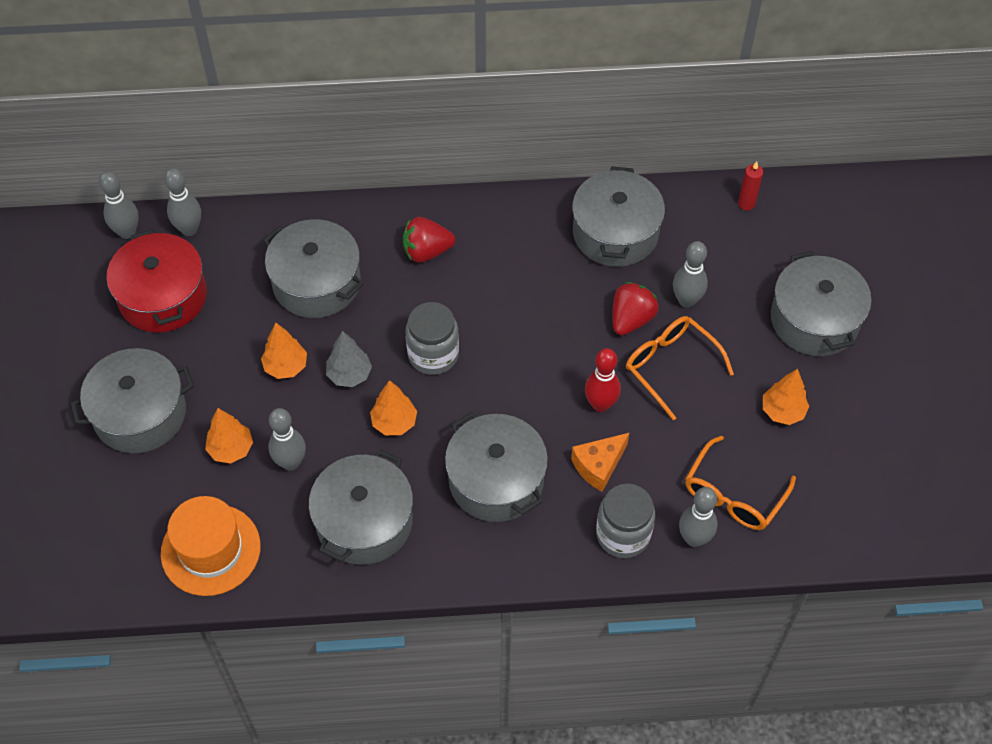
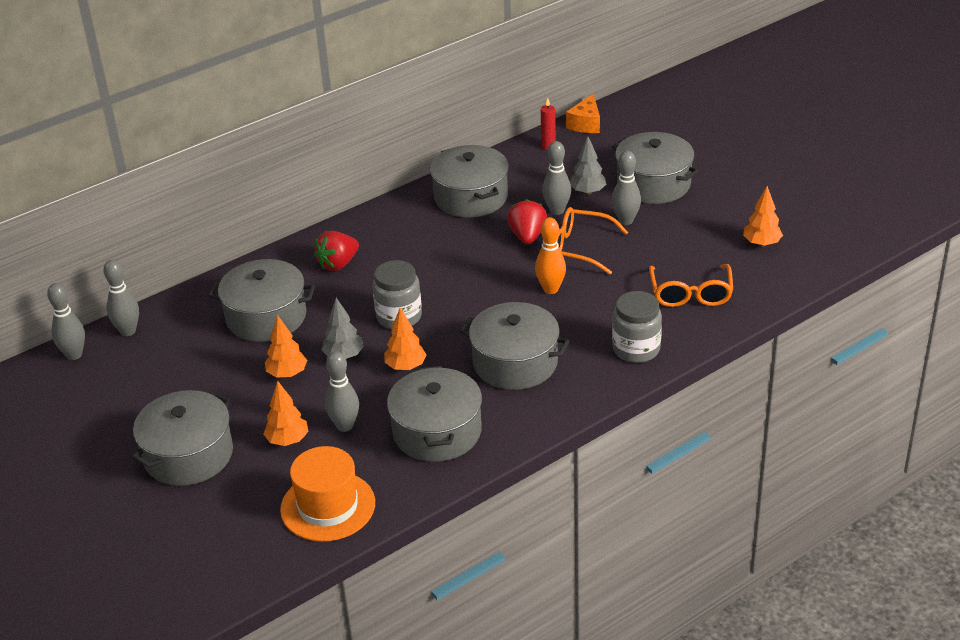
camera: 30 degrees left, 20 degrees down
red pot [106,229,207,333] -> none
orange cheese [571,433,629,492] -> orange cheese moved to [566,94,600,133]
red bowling pin [585,348,621,412] -> orange bowling pin [535,217,566,294]
grey bowling pin [679,487,717,547] -> grey bowling pin moved to [612,151,641,225]
orange tree [763,369,809,425] -> orange tree moved to [743,186,783,247]
none -> grey tree [570,136,606,195]

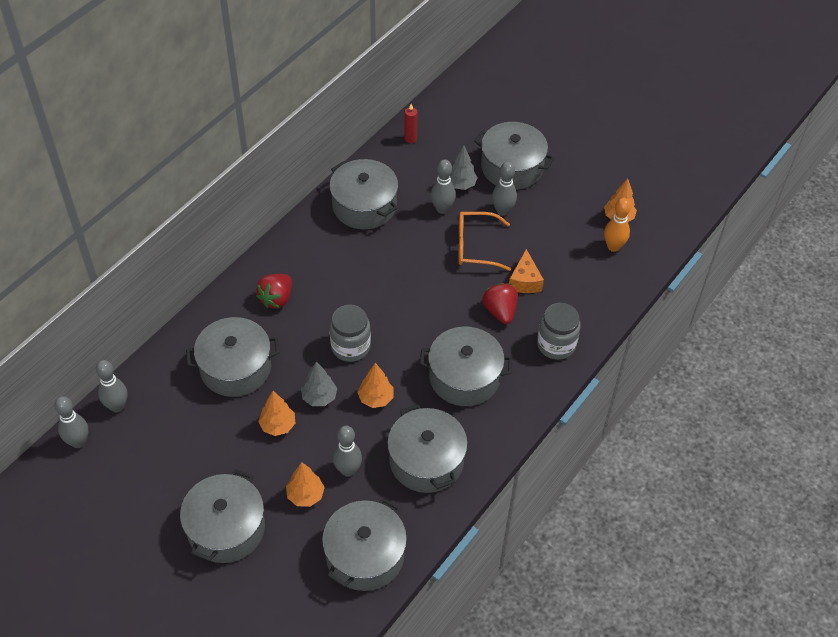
camera: 20 degrees left, 15 degrees up
orange hat [280,446,375,542] -> grey pot [322,498,407,591]
red strawberry [507,199,547,244] -> red strawberry moved to [482,283,517,324]
orange bowling pin [535,217,566,294] -> orange bowling pin moved to [604,198,631,252]
orange cheese [566,94,600,133] -> orange cheese moved to [509,249,544,293]
orange glasses [649,264,733,307] -> none

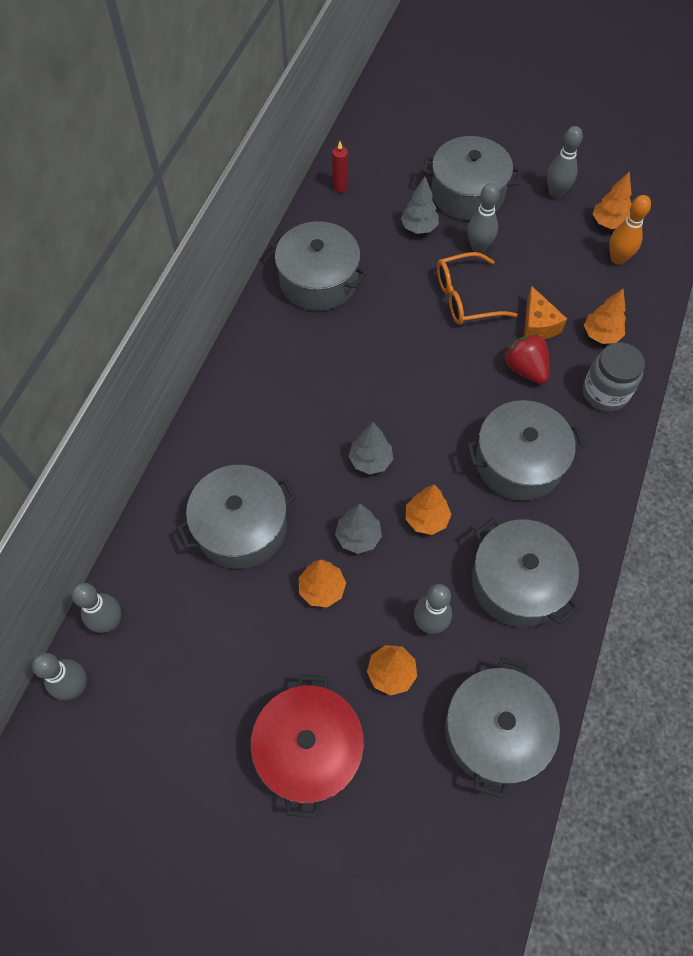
camera: 15 degrees left, 10 degrees up
grey pot [180,469,265,563] -> red pot [251,675,364,818]
red strawberry [256,274,292,309] -> none
grey jar [330,305,371,362] -> grey tree [349,422,393,475]
grey bowling pin [431,159,456,214] -> grey bowling pin moved to [547,126,583,198]
none -> orange tree [584,289,626,344]

